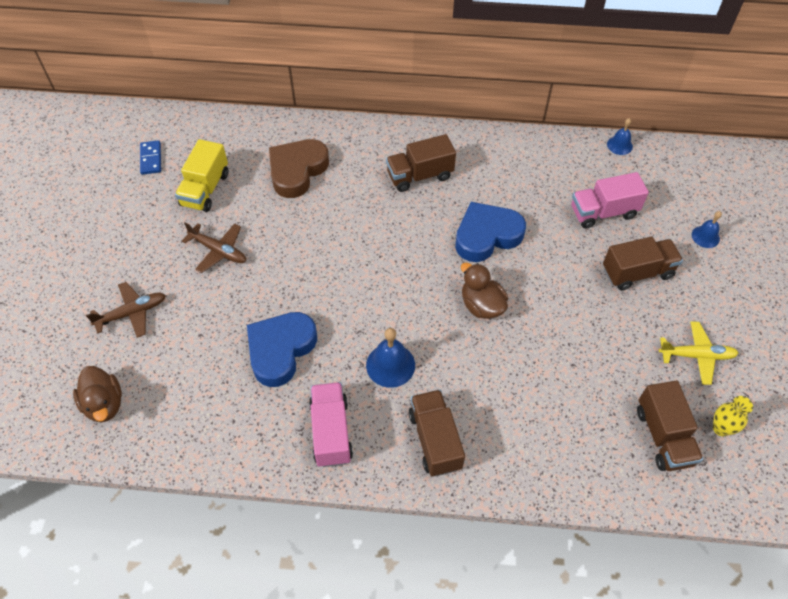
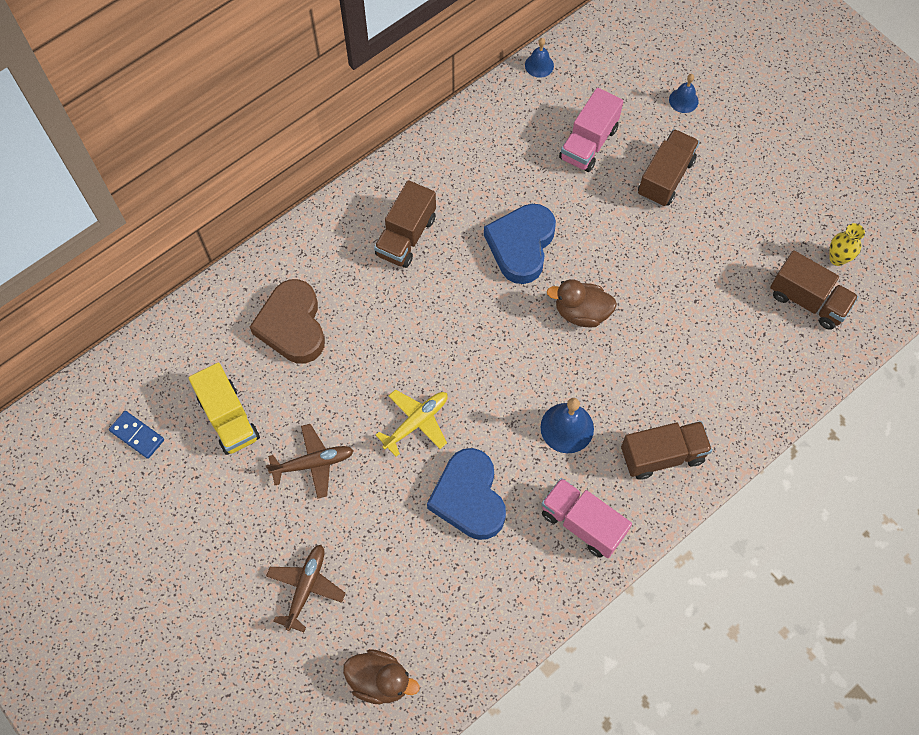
camera: 45 degrees left, 10 degrees up
brown truck [409,390,465,477] -> brown truck turned 135 degrees clockwise [621,421,712,480]
yellow plane [659,321,738,385] -> yellow plane moved to [376,390,448,457]

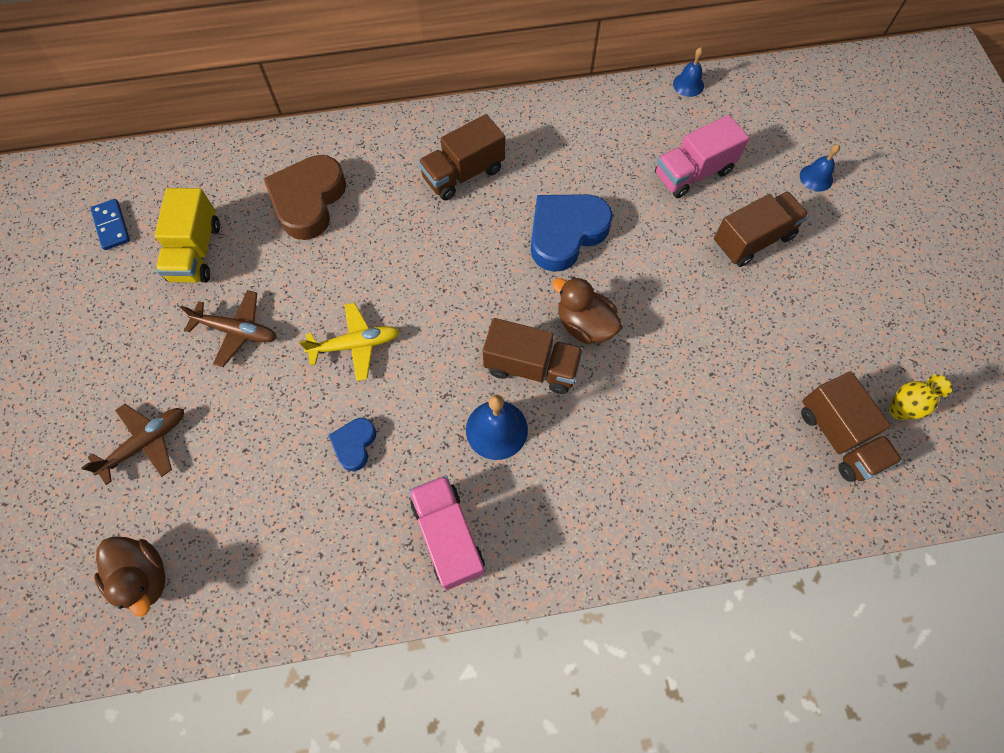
camera: 30 degrees right, 0 degrees up
blue heart [427,448,506,540] -> blue heart [328,418,376,471], size x0.51
brown truck [621,421,712,480] -> brown truck moved to [483,318,583,394]

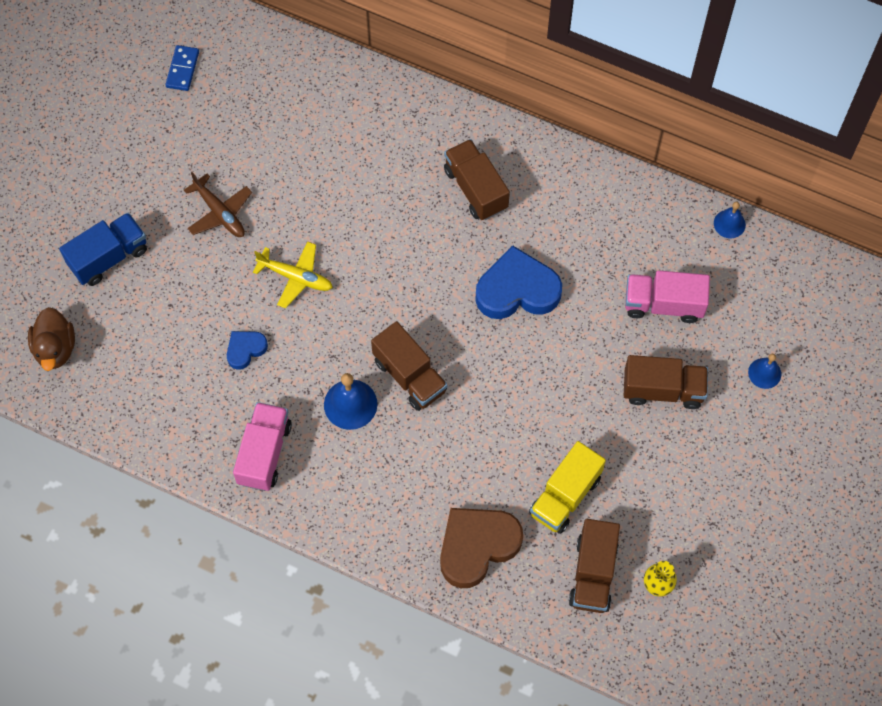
camera: 35 degrees right, 0 degrees up
brown plane [81,404,184,485] -> blue truck [59,213,147,286]
yellow truck [154,188,220,283] -> yellow truck moved to [529,441,606,534]
brown heart [263,155,346,240] -> brown heart moved to [440,508,523,588]
brown truck [418,114,505,200] -> brown truck turned 60 degrees clockwise [444,139,510,220]
brown duck [552,277,622,344] -> none

